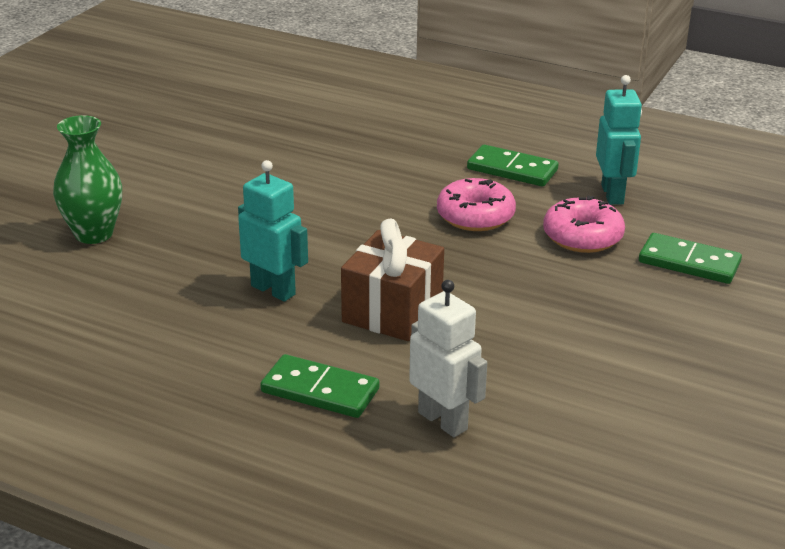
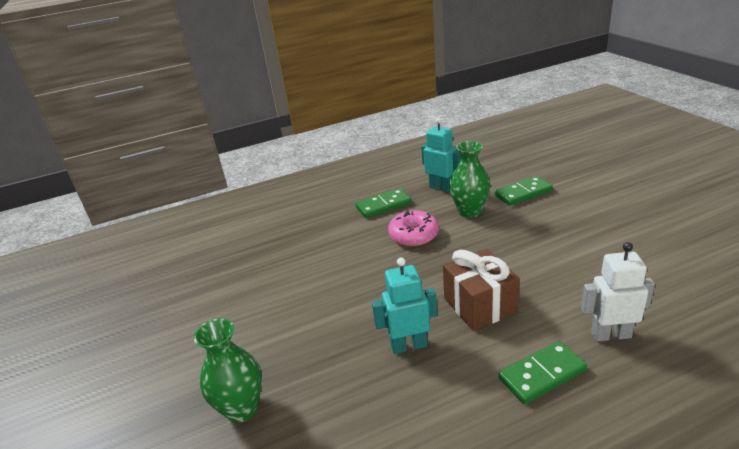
camera: 45 degrees left, 0 degrees up
pink donut [543,196,625,253] -> green vase [449,141,491,218]

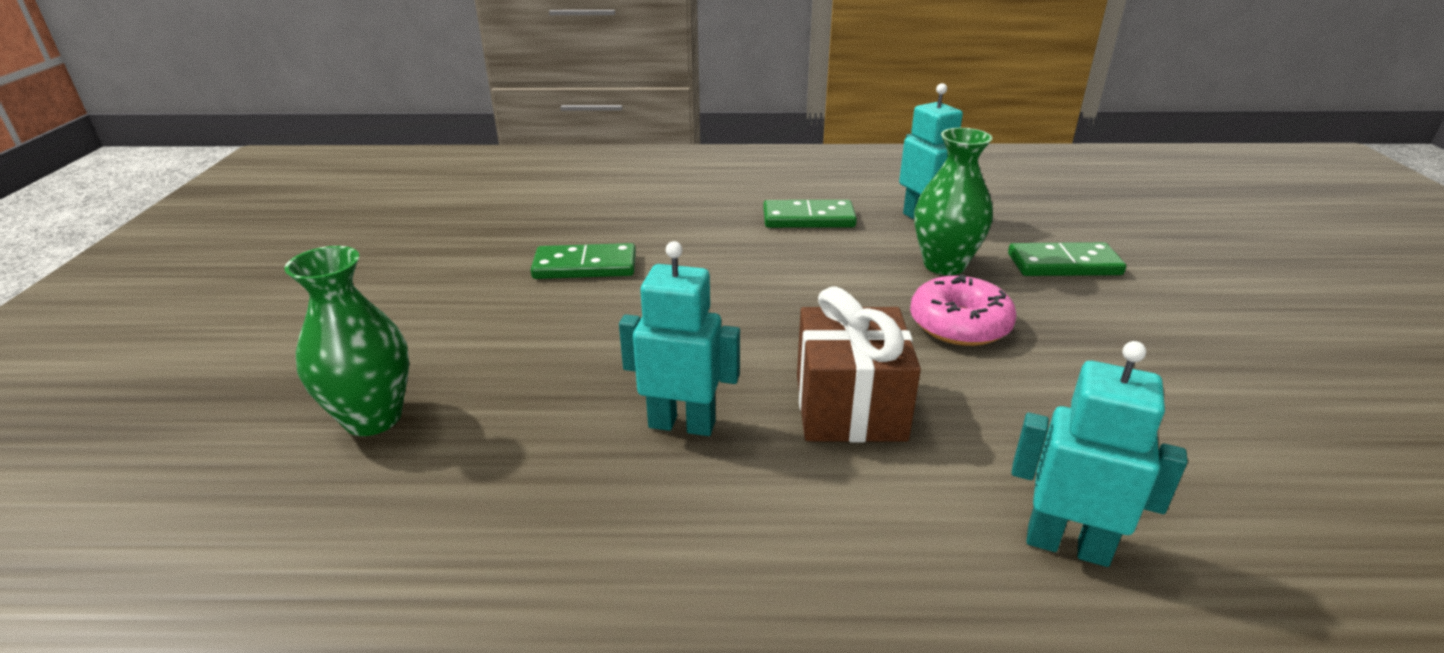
camera: 20 degrees right, 0 degrees up
pink donut [388,210,439,246] -> pink donut moved to [910,275,1016,346]
green domino [499,341,587,404] -> green domino moved to [531,243,636,279]
white robot [581,242,655,341] -> turquoise robot [1011,341,1188,567]

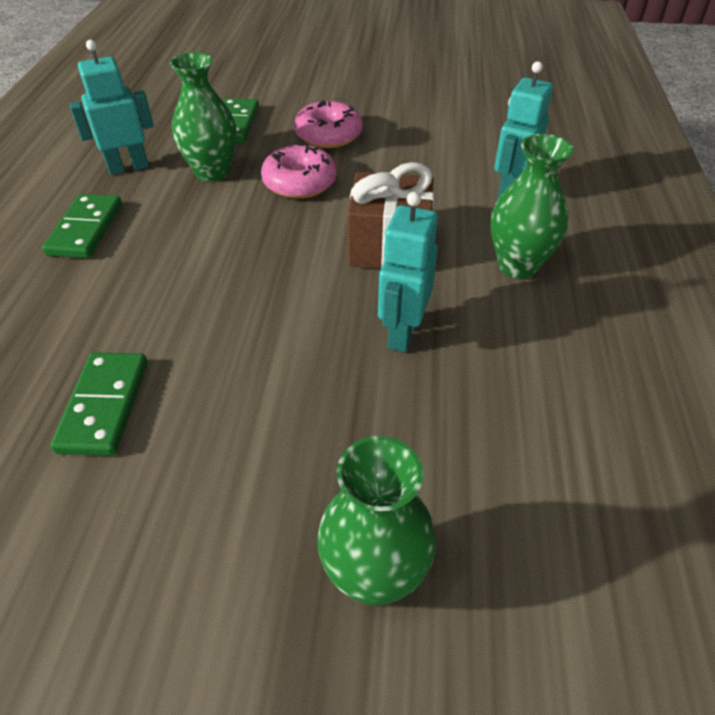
camera: 85 degrees left, 15 degrees up
none -> pink donut [294,100,363,148]
none -> green vase [490,134,574,278]

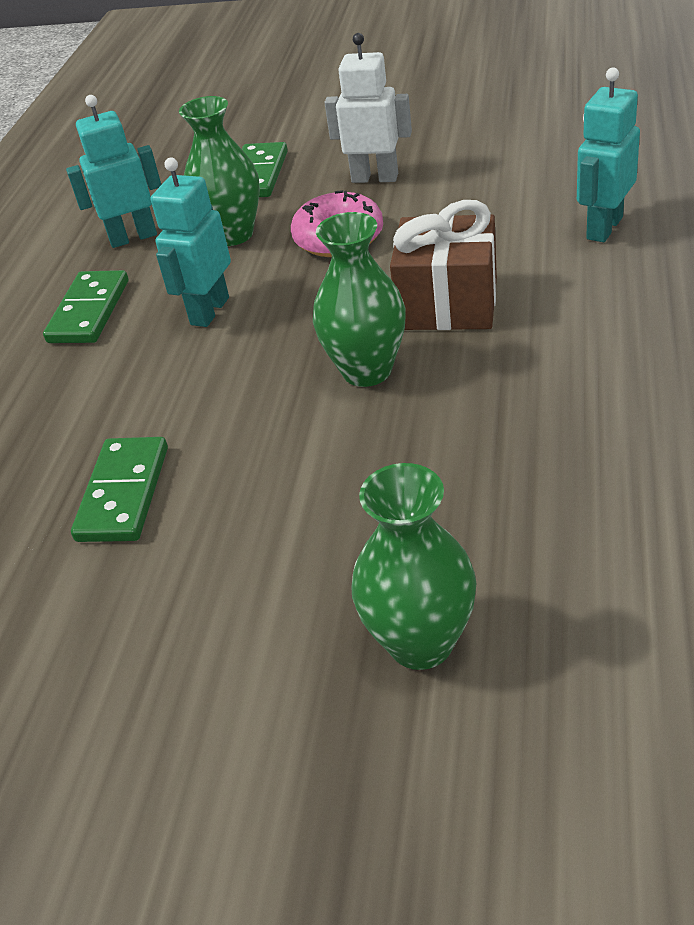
camera: 10 degrees right, 5 degrees down
pink donut [294,100,363,148] -> white robot [325,33,412,183]
turquoise robot [378,192,438,352] -> turquoise robot moved to [151,158,231,327]
green vase [490,134,574,278] -> green vase moved to [313,212,406,387]

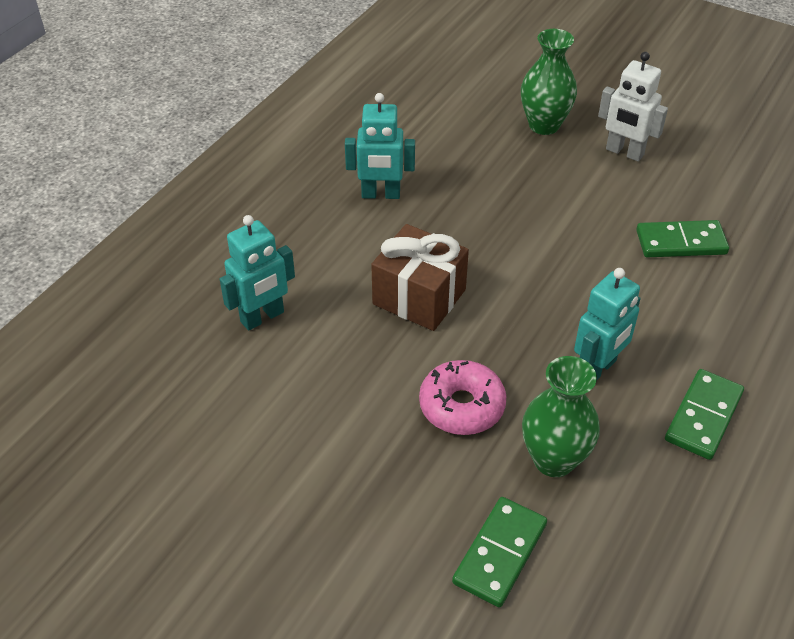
camera: 165 degrees left, 5 degrees up
turquoise robot [66,95,161,248] -> turquoise robot moved to [345,93,415,199]
green domino [71,437,168,542] -> green domino turned 60 degrees clockwise [636,220,729,257]
green vase [313,212,406,387] -> none
white robot [325,33,412,183] -> white robot moved to [598,52,668,162]

